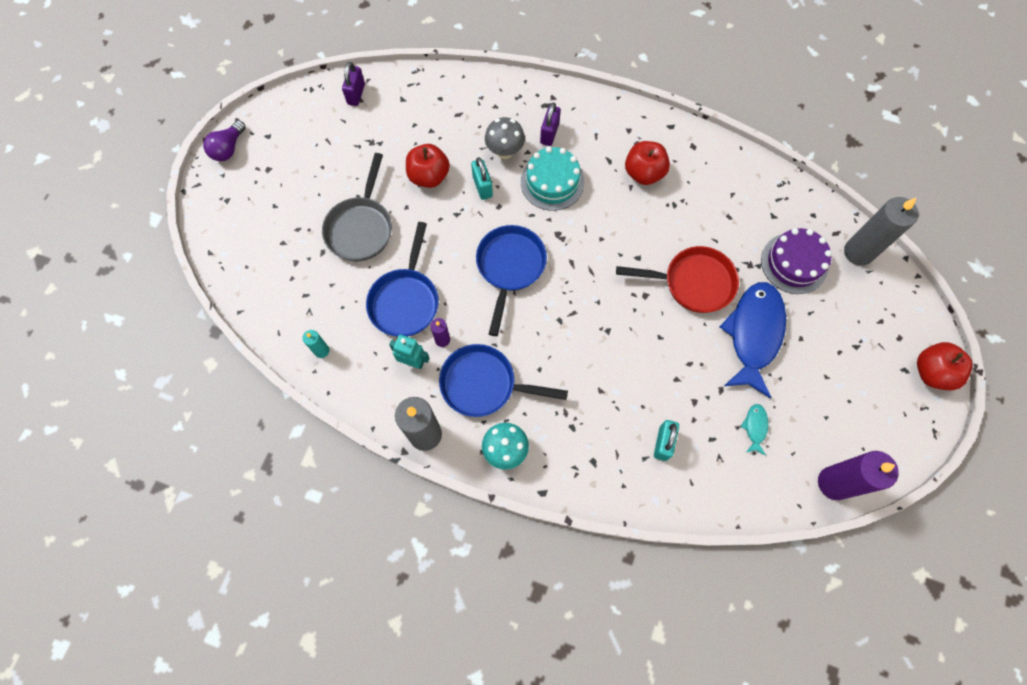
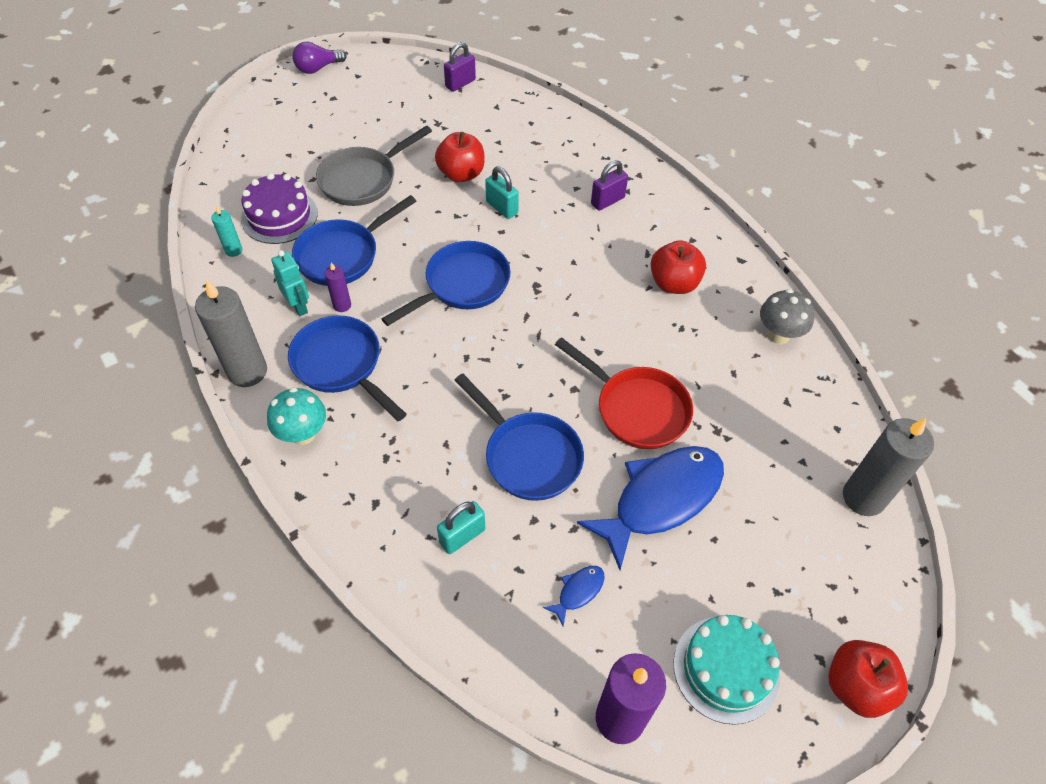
camera: 35 degrees right, 15 degrees down
turquoise padlock [471,157,493,200] -> turquoise padlock turned 60 degrees counterclockwise [485,167,519,219]
grey mushroom [485,117,525,159] -> grey mushroom moved to [760,289,814,344]
turquoise cake [521,146,584,211] -> turquoise cake moved to [674,615,780,725]
turquoise fish [740,404,768,455] -> blue fish [543,566,605,626]
purple cake [761,228,832,294] -> purple cake moved to [241,173,318,244]
none -> blue pan [454,373,584,501]

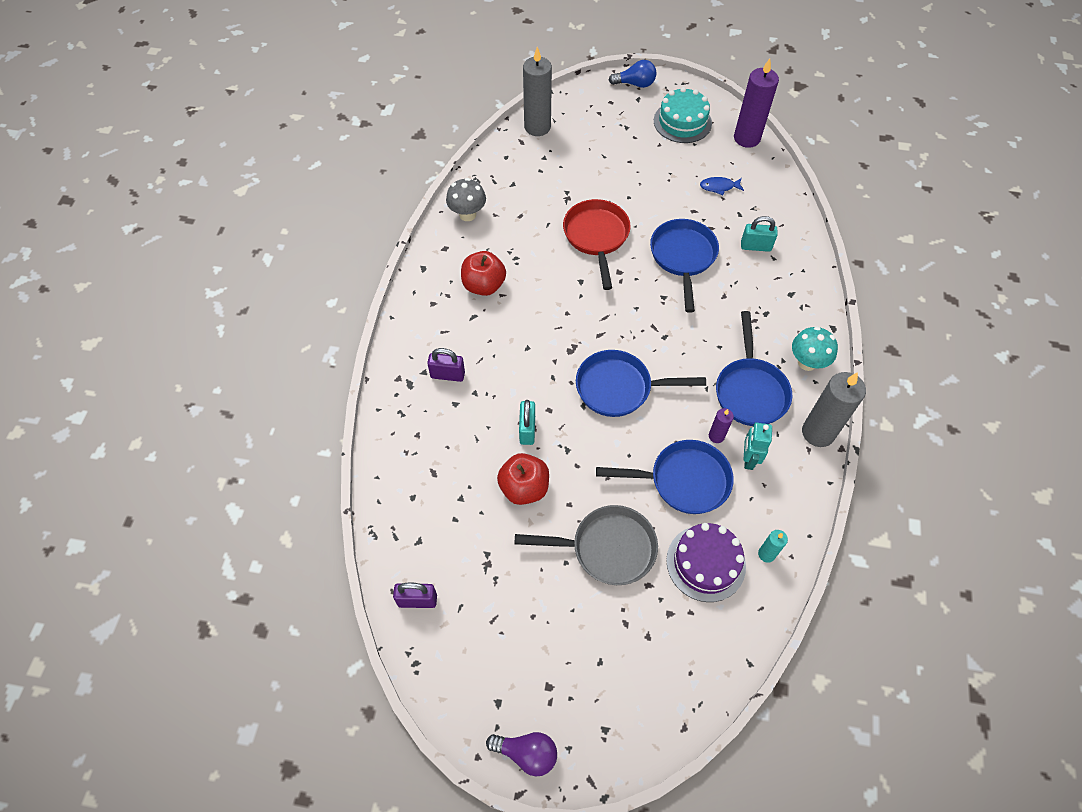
camera: 135 degrees left, 5 degrees up
blue fish [577,446,724,570] -> none
red apple [828,640,908,718] -> blue light bulb [609,60,656,88]

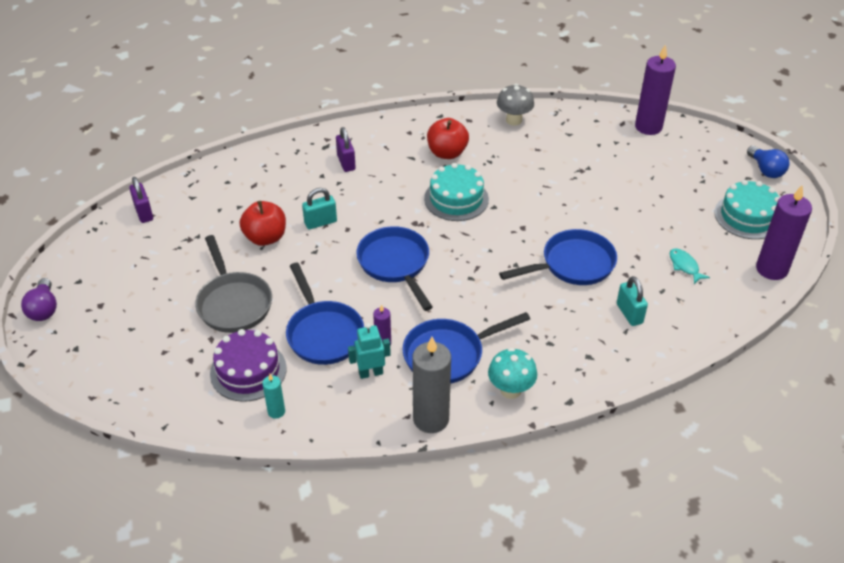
camera: 65 degrees right, 15 degrees down
grey candle [523,47,552,136] -> purple candle [635,44,676,135]
red pan [563,199,631,290] -> none
blue fish [700,177,744,195] -> turquoise fish [670,248,710,284]
none -> turquoise cake [424,163,489,221]

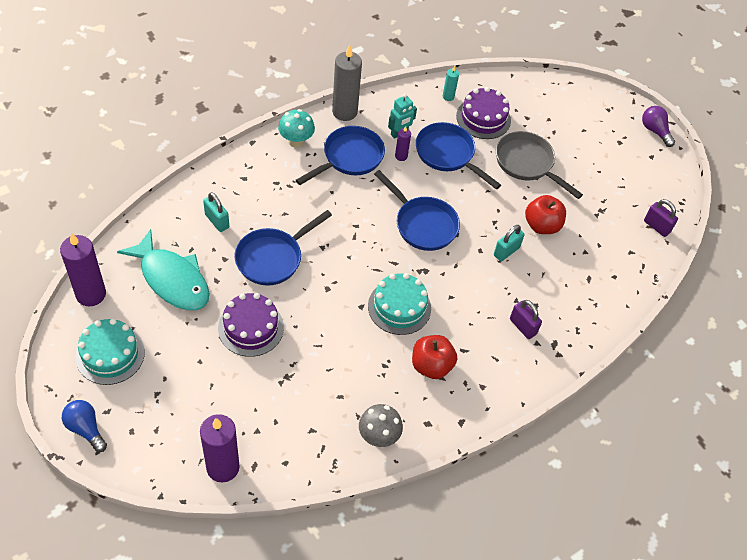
camera: 155 degrees right, 10 degrees up
turquoise fish [670,248,710,284] -> turquoise fish [117,229,210,310], size x2.43
none -> purple cake [218,293,284,357]

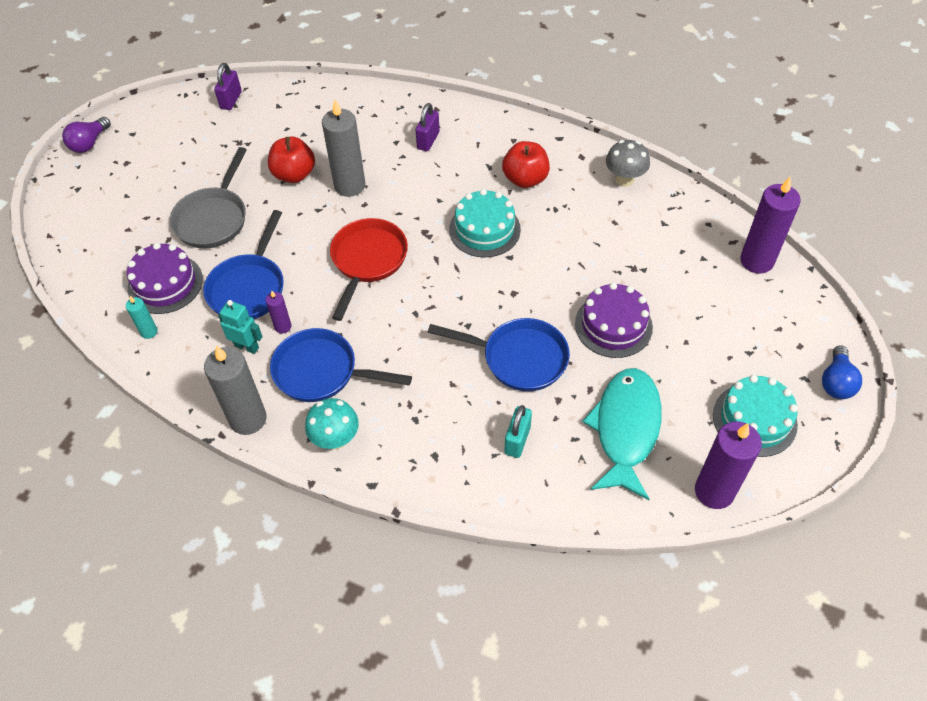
camera: 115 degrees left, 0 degrees up
blue pan [374,170,460,251] -> red pan [330,218,408,321]
turquoise padlock [494,225,525,261] -> grey candle [322,100,365,197]

